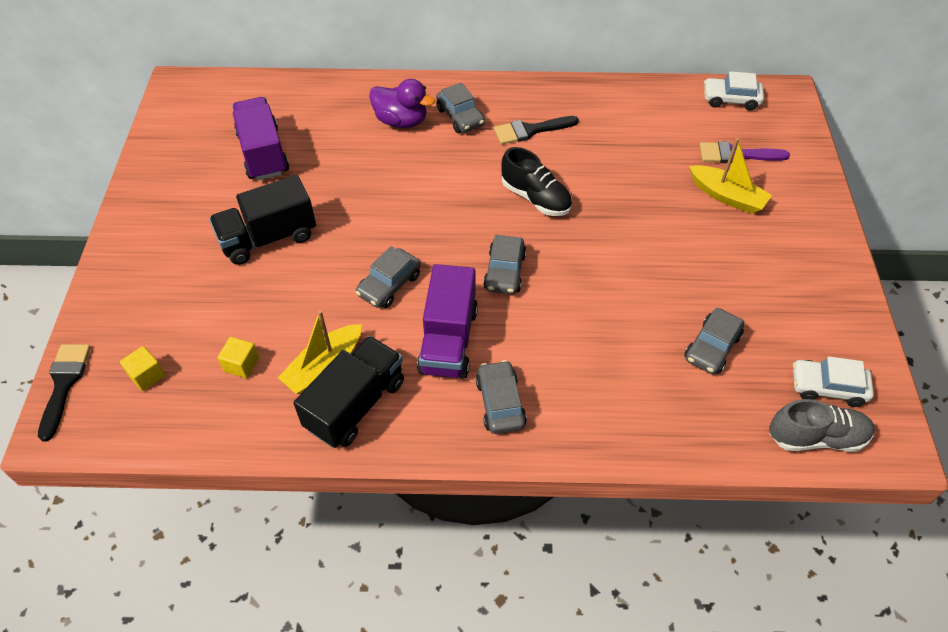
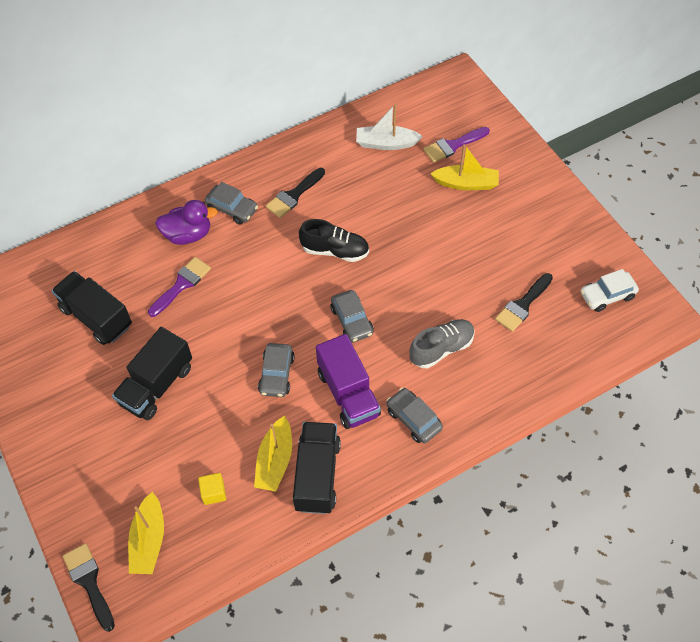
camera: 30 degrees left, 5 degrees up
yellow cube [120,346,165,391] -> yellow boat [128,492,164,574]
purple truck [232,97,289,180] -> black truck [51,271,132,345]
grey car [684,307,744,374] -> black brush [495,273,553,332]
white car [704,71,764,111] -> none
grey shoe [769,399,874,452] -> grey shoe moved to [409,319,475,368]
none -> purple brush [148,257,211,317]
none -> white boat [356,104,423,150]

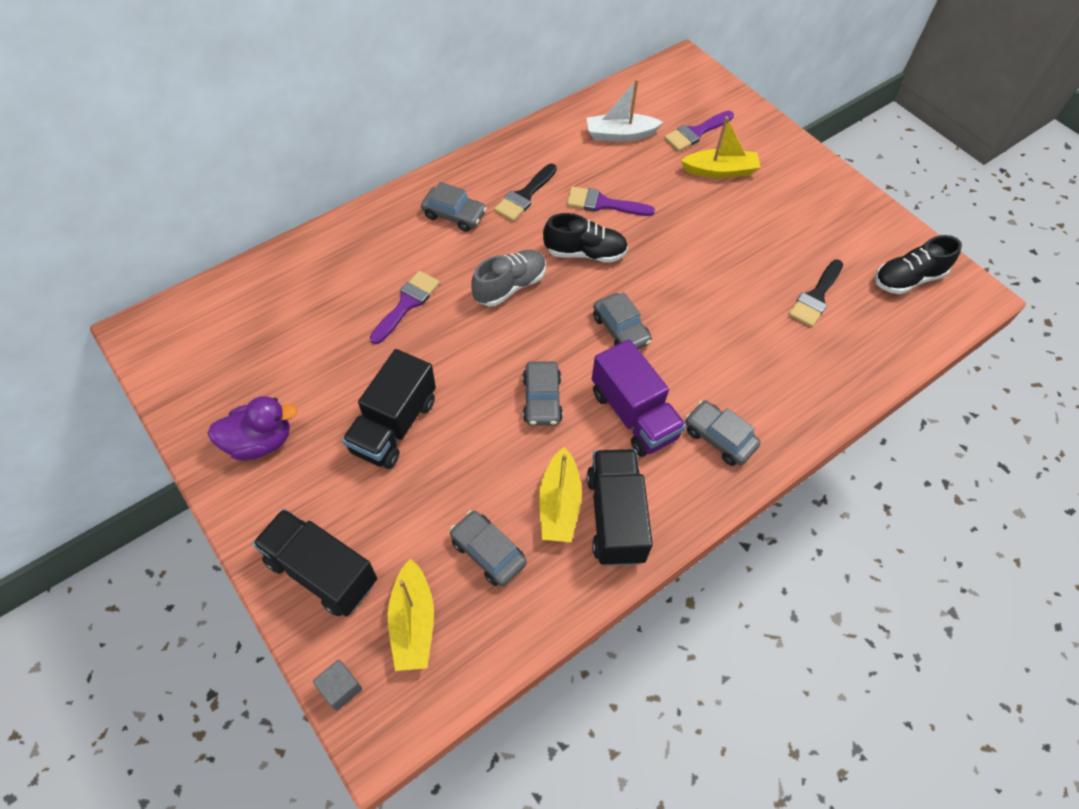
camera: 10 degrees left, 0 degrees up
black truck [51,271,132,345] -> black truck moved to [252,509,377,617]
black brush [63,543,115,632] -> grey cube [313,660,362,711]
purple duck [155,200,218,245] -> purple duck moved to [208,396,297,460]
yellow cube [198,473,226,505] -> grey car [450,511,527,586]
grey shoe [409,319,475,368] -> grey shoe moved to [471,250,546,306]
white car [580,269,639,312] -> black shoe [875,235,962,294]
none -> purple brush [567,186,655,216]

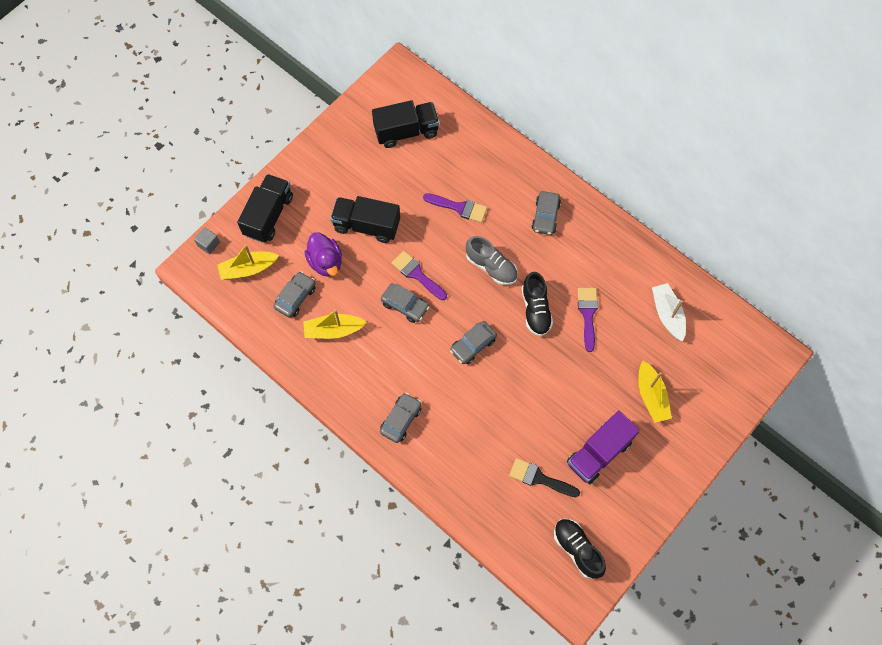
camera: 80 degrees right, 10 degrees up
purple duck [208,396,297,460] -> purple duck moved to [305,232,342,277]
black brush [494,164,557,221] -> none
grey car [523,361,563,426] -> grey car turned 135 degrees counterclockwise [381,283,429,323]
black truck [587,449,653,566] -> black truck moved to [372,100,439,148]
purple truck [592,339,686,457] -> purple truck moved to [567,411,640,484]
purple brush [664,111,734,151] -> purple brush moved to [391,251,447,300]

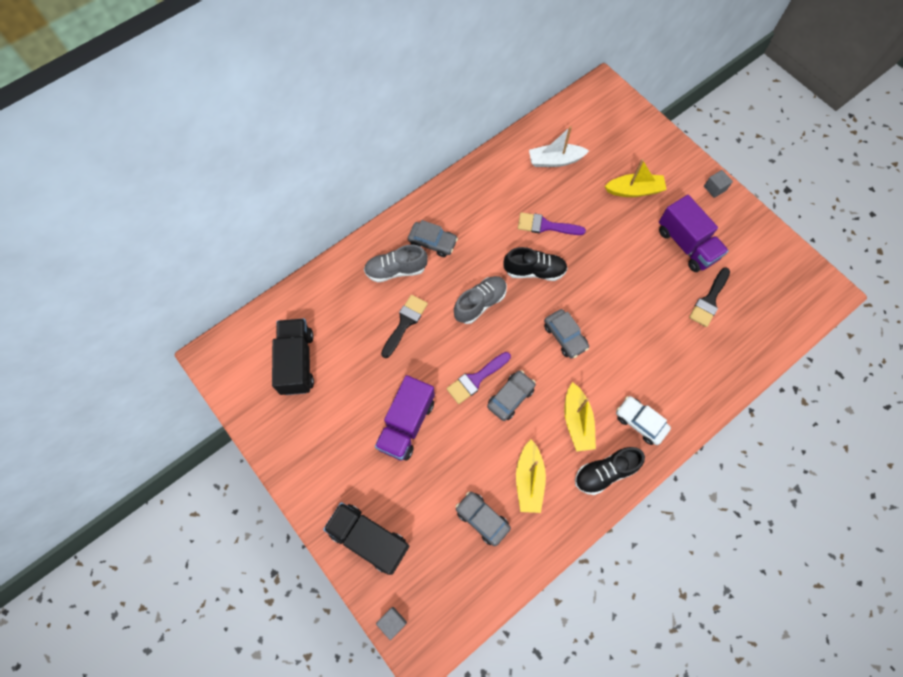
camera: 80 degrees left, 0 degrees up
yellow boat [217,245,279,280] -> yellow boat moved to [564,382,596,452]
purple duck [305,232,342,277] -> none
black truck [330,196,400,243] -> purple truck [375,375,435,461]
grey car [380,393,422,443] -> white car [616,396,671,445]
purple brush [423,193,487,223] -> black brush [381,295,428,358]
black shoe [554,519,606,579] -> black shoe moved to [575,447,645,495]
none -> grey shoe [364,245,428,282]
none -> grey cube [704,170,733,198]

